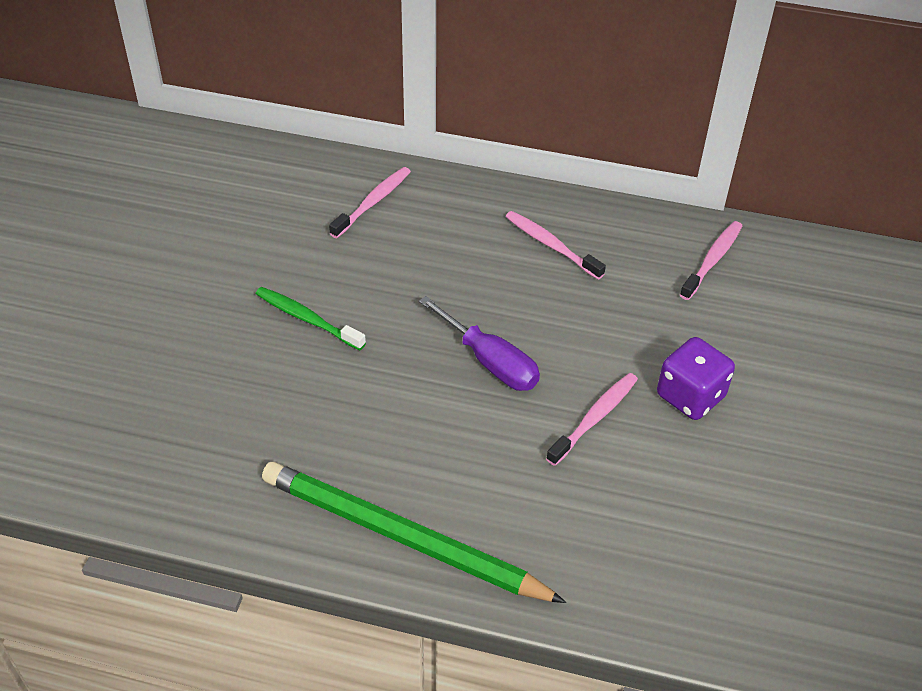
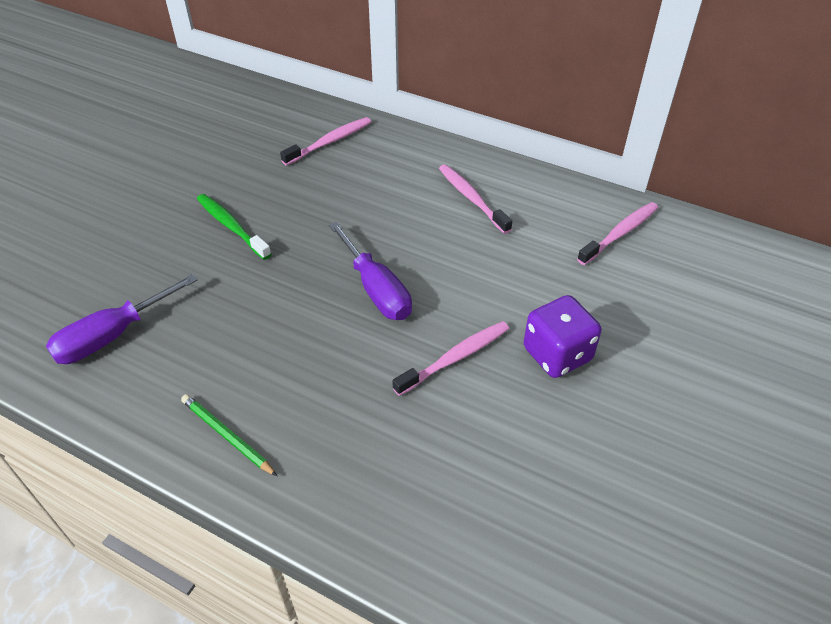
camera: 15 degrees right, 0 degrees up
green pencil [262,462,566,603] -> green pencil [181,394,277,476], size x0.43
none -> purple screwdriver [46,274,198,364]

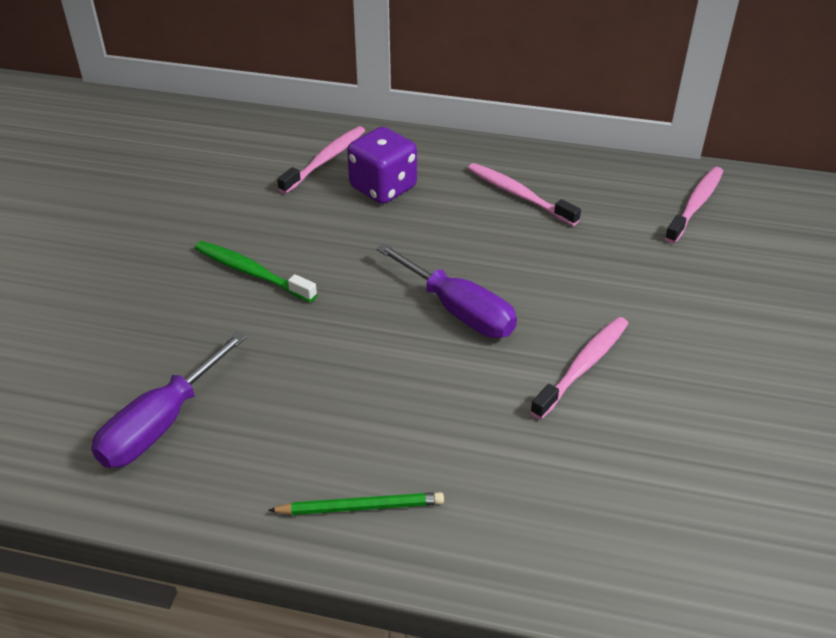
camera: 15 degrees left, 5 degrees down
green pencil [181,394,277,476] -> green pencil turned 150 degrees clockwise [268,492,444,515]
purple dice [523,295,602,378] -> purple dice moved to [347,127,417,204]

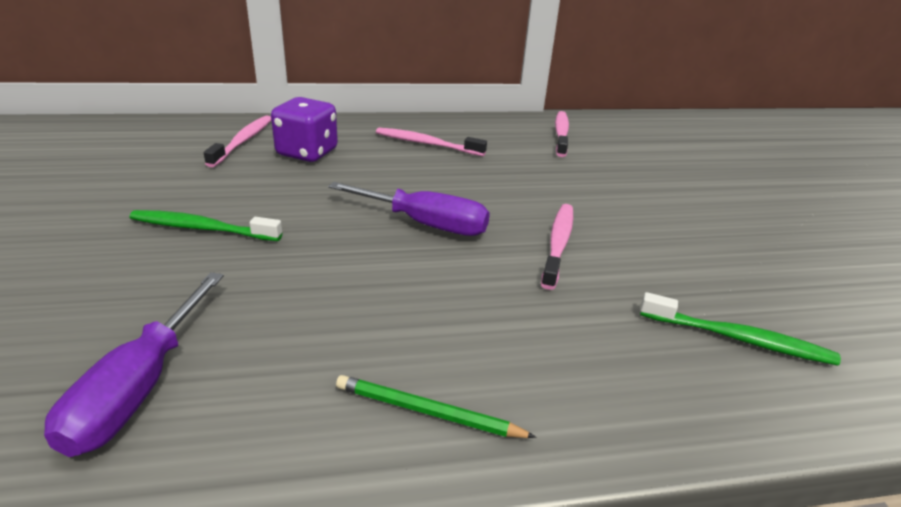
camera: 25 degrees left, 10 degrees down
green pencil [268,492,444,515] -> green pencil turned 135 degrees counterclockwise [336,375,536,438]
none -> green toothbrush [640,292,841,366]

